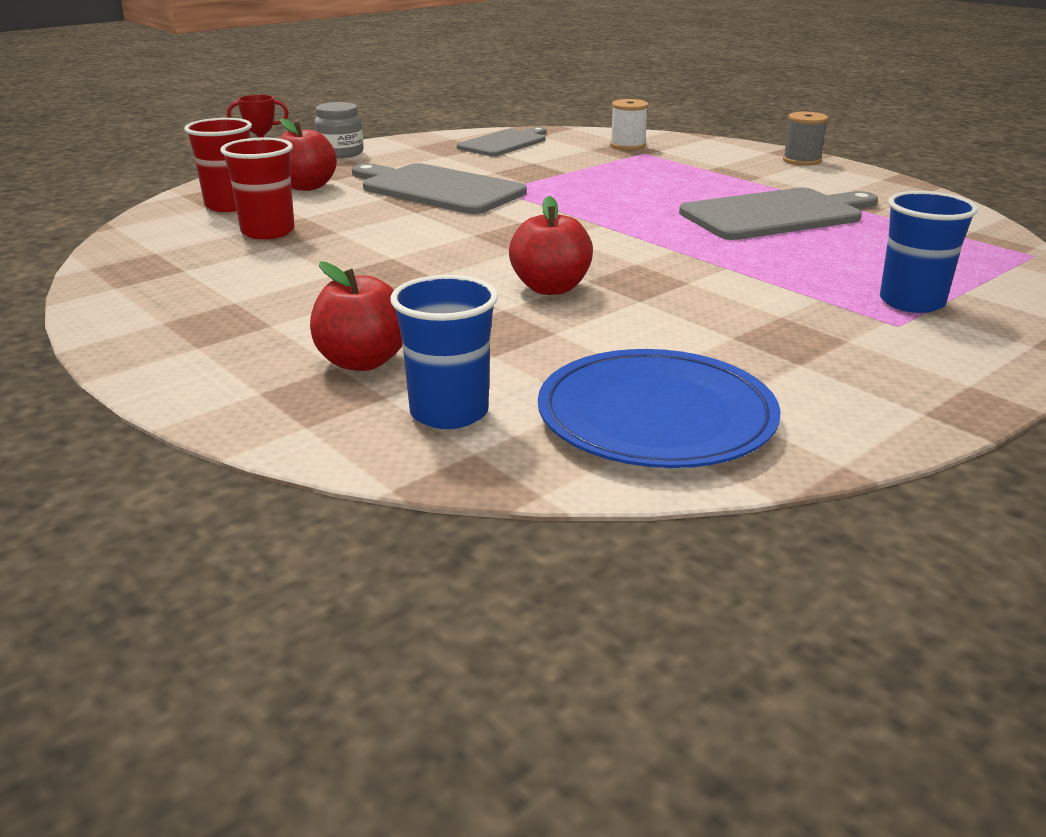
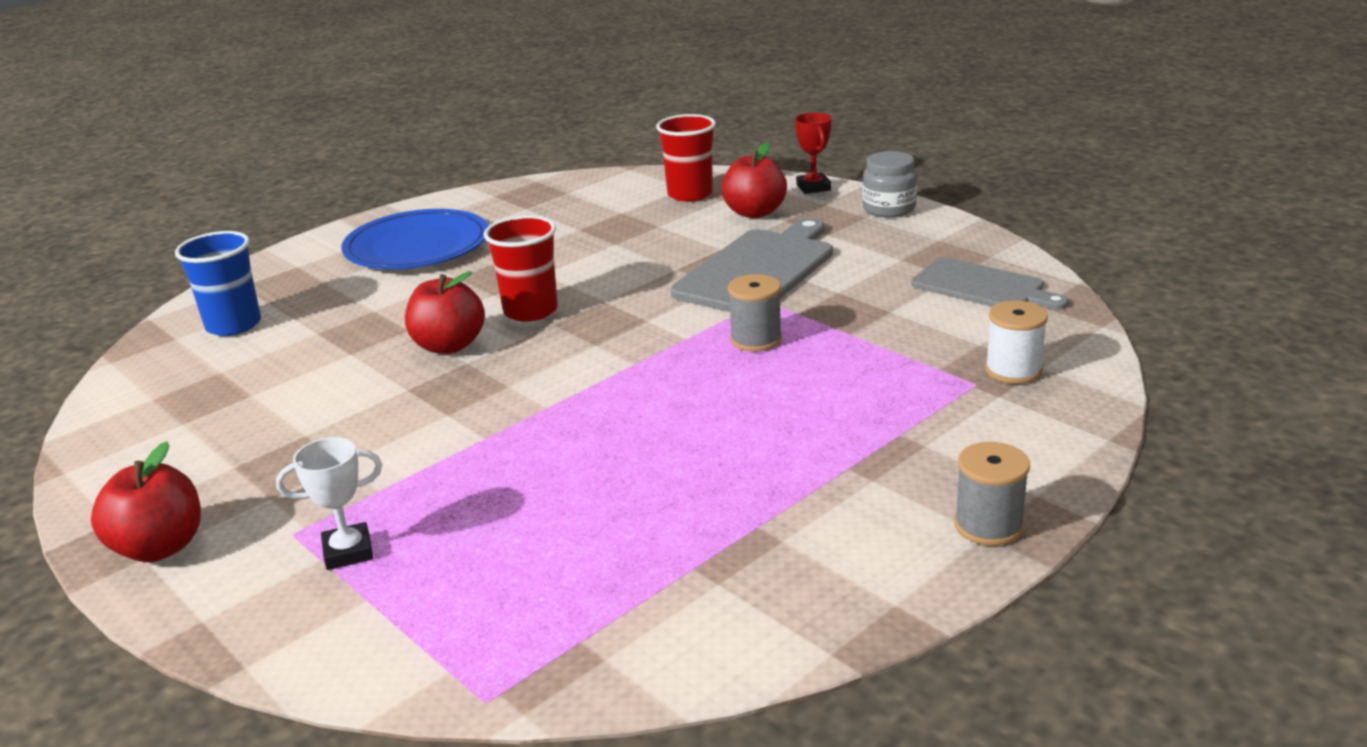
camera: 90 degrees right, 0 degrees up
red cup [220,137,295,239] -> red cup moved to [484,216,558,322]
red apple [310,261,403,371] -> red apple moved to [91,442,201,562]
blue plate [538,349,781,468] -> blue plate moved to [342,209,488,269]
grey cutting board [679,187,878,240] -> none
blue cup [880,191,978,313] -> white trophy [276,437,382,570]
none -> grey spool [728,274,782,352]

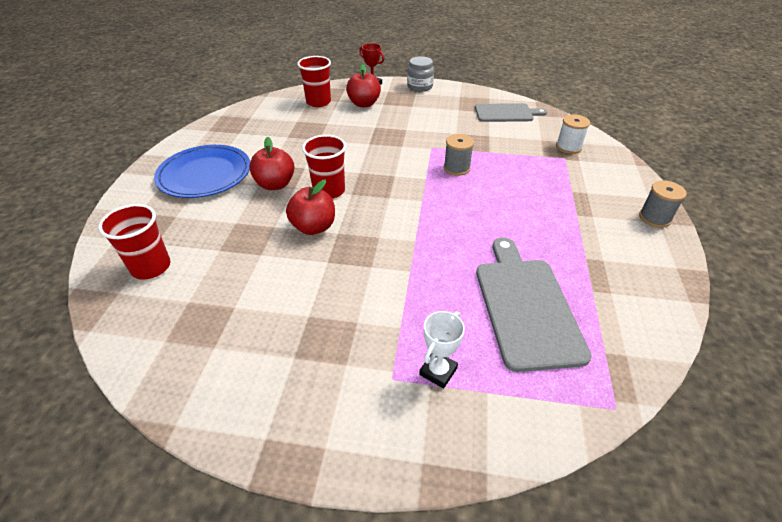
camera: 40 degrees left, 15 degrees up
red apple [91,442,201,562] -> red apple moved to [249,137,294,190]
blue cup [175,231,261,336] -> red cup [98,204,170,280]
grey cutting board [671,218,833,312] -> grey cutting board moved to [476,237,592,372]

